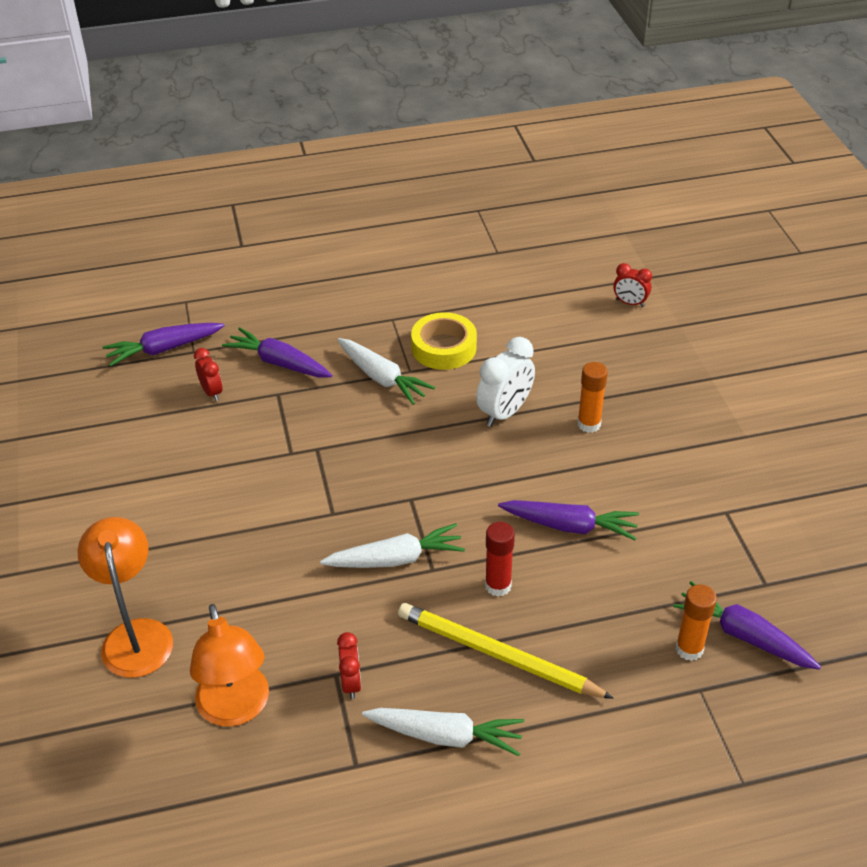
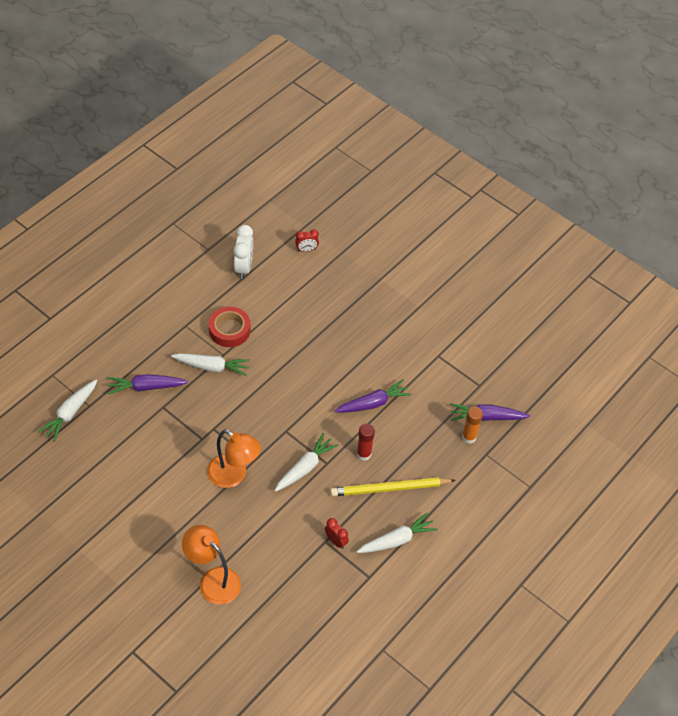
camera: 40 degrees left, 10 degrees up
purple carrot [103,323,225,367] -> white carrot [38,380,97,442]
orange lamp [190,604,269,726] -> orange lamp moved to [207,429,261,488]
red clock [194,348,223,401] -> none
yellow tape [411,312,477,370] -> red tape [209,307,250,347]
white clock [476,337,535,427] -> white clock moved to [234,225,253,279]
orange glue stick [577,362,608,433] -> none

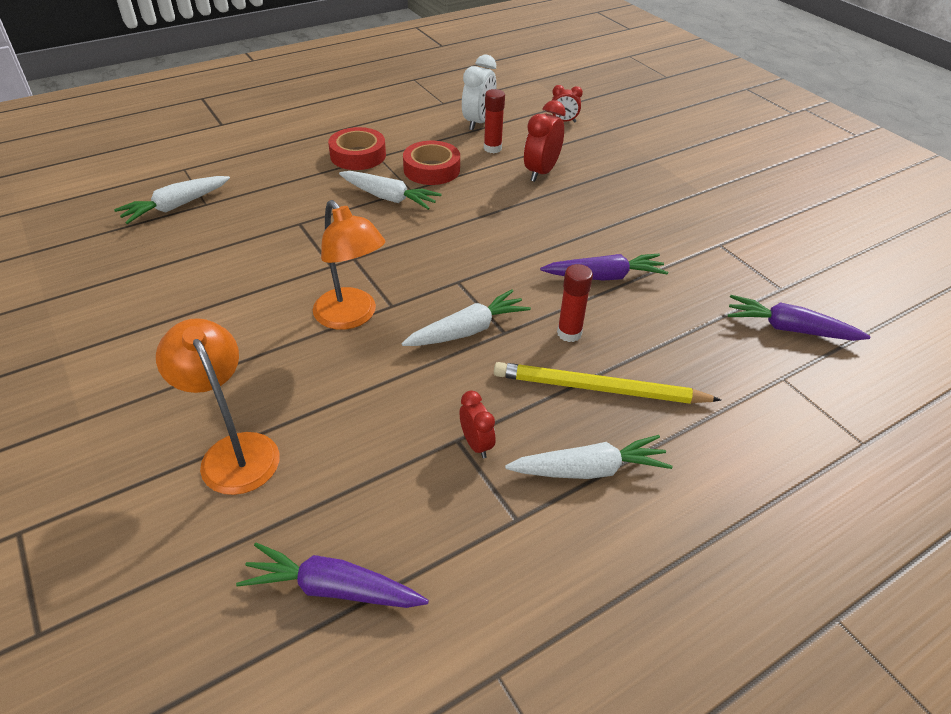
camera: 20 degrees right, 10 degrees down
purple carrot [108,374,188,395] -> purple carrot moved to [236,543,429,608]
orange glue stick [462,407,483,444] -> none
none -> red tape [328,127,386,170]
none -> red glue stick [484,89,505,153]
none -> red clock [524,100,566,182]

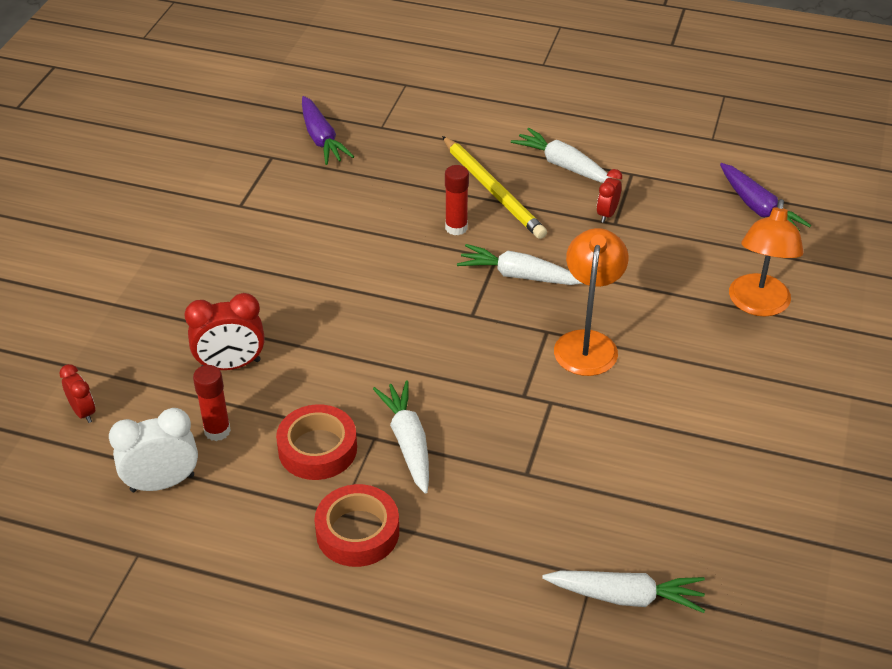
camera: 130 degrees left, 0 degrees up
purple carrot [540,254,668,281] -> none

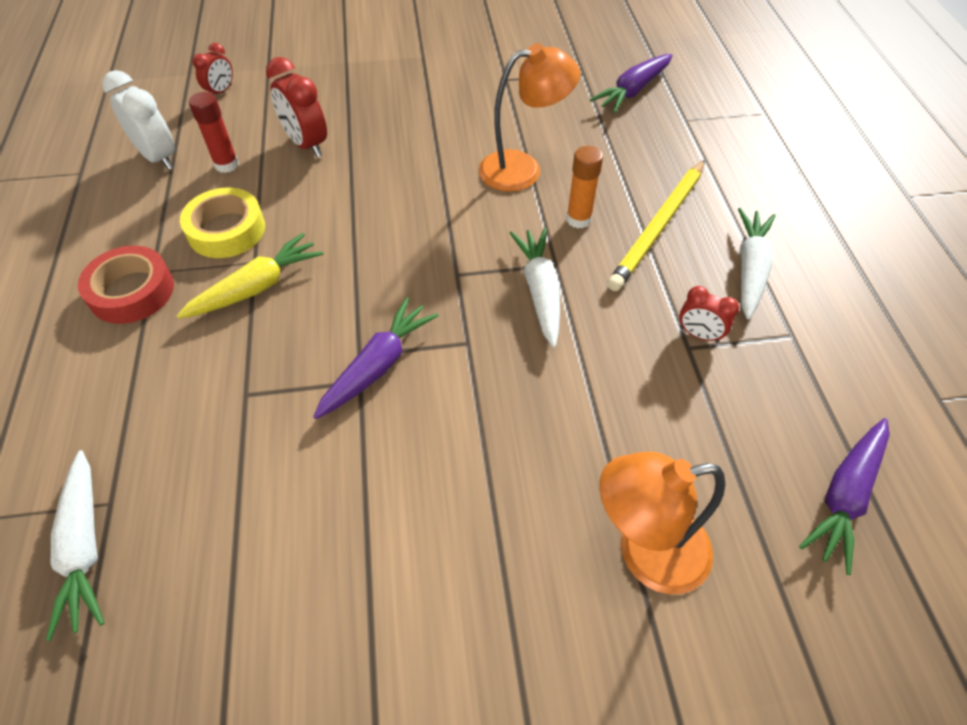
camera: 65 degrees right, 10 degrees up
red tape [276,404,357,480] -> yellow tape [180,188,265,258]
white carrot [373,380,429,494] -> yellow carrot [176,233,323,319]
red glue stick [445,165,469,235] -> orange glue stick [566,146,603,228]
orange lamp [554,228,628,376] -> orange lamp moved to [479,43,580,192]
red clock [597,169,622,223] -> red clock turned 150 degrees counterclockwise [679,286,739,343]
none -> purple carrot [313,297,439,419]

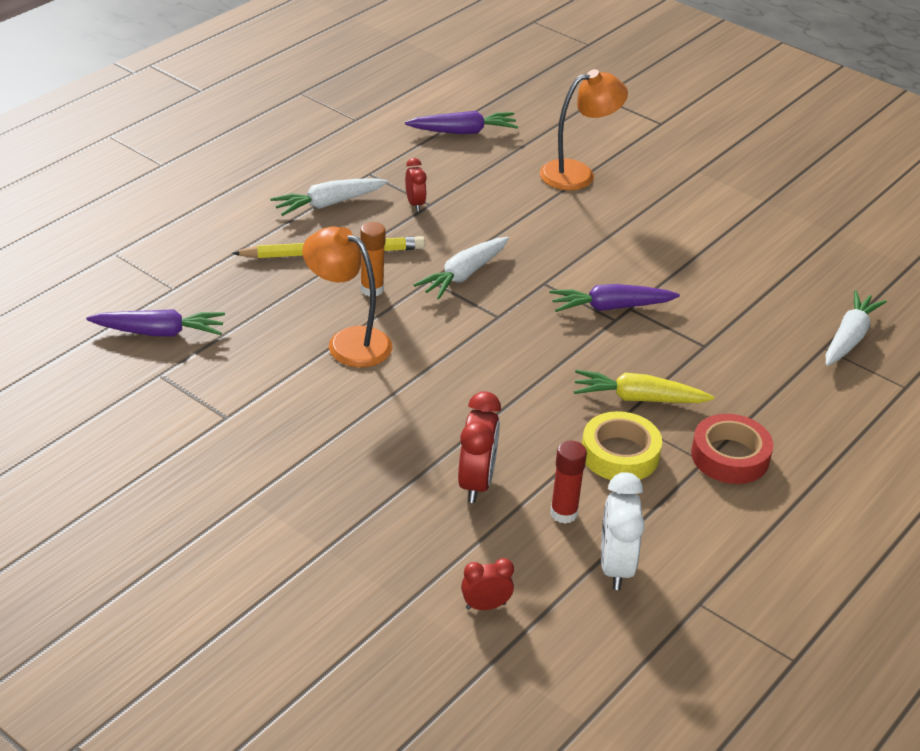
camera: 135 degrees left, 15 degrees down
orange lamp [600,452,725,594] -> orange lamp turned 60 degrees counterclockwise [540,69,628,190]

